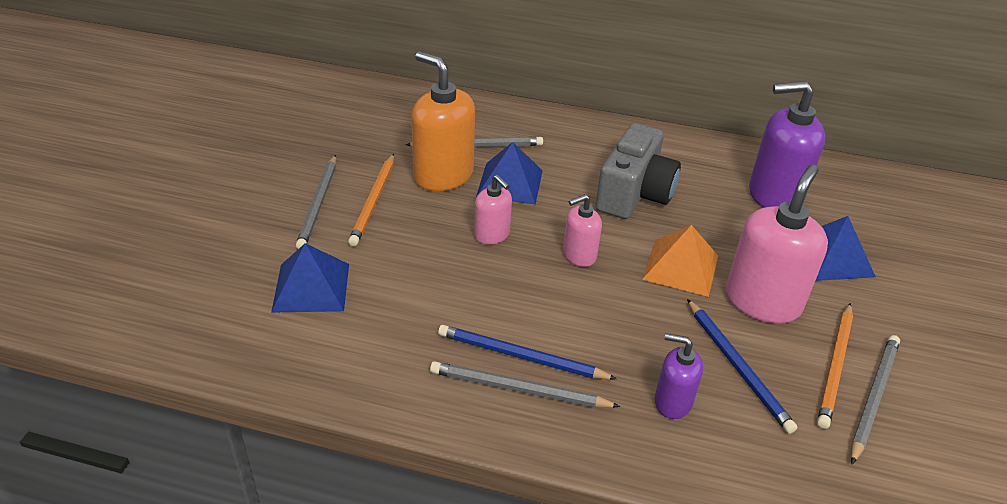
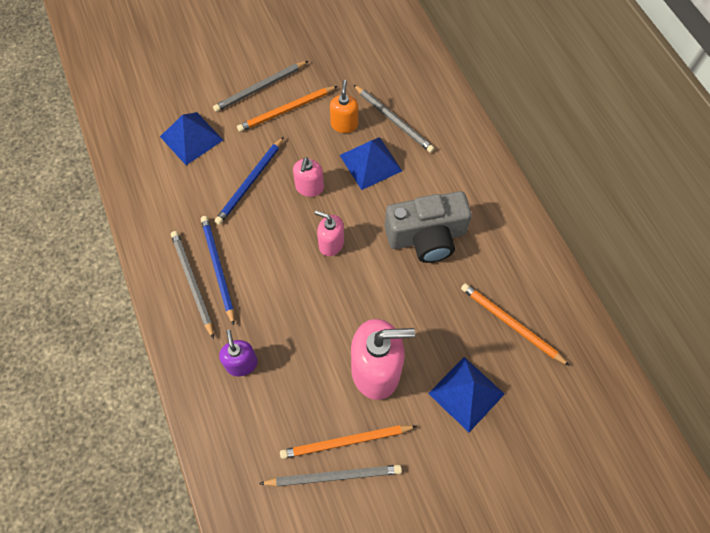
camera: 55 degrees right, 25 degrees up
orange soap dispenser [411,52,475,191] -> orange soap dispenser [330,80,358,133], size x0.54
orange pyramid [642,225,718,297] -> none
blue pencil [687,299,797,434] -> blue pencil moved to [215,137,284,225]
purple soap dispenser [749,81,825,208] -> orange pencil [461,283,570,366]

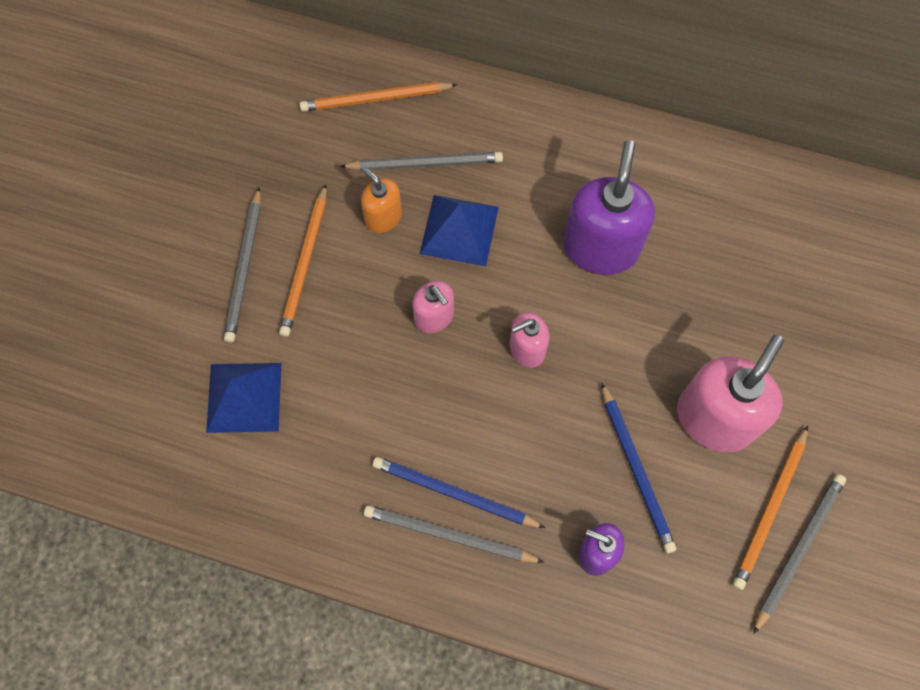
camera: 50 degrees left, 5 degrees up
blue pencil [215,137,284,225] -> blue pencil moved to [602,383,677,553]
grey camera [385,191,472,263] -> purple soap dispenser [564,140,655,275]
blue pyramid [428,357,505,432] -> none
orange pencil [461,283,570,366] -> orange pencil moved to [299,82,458,112]

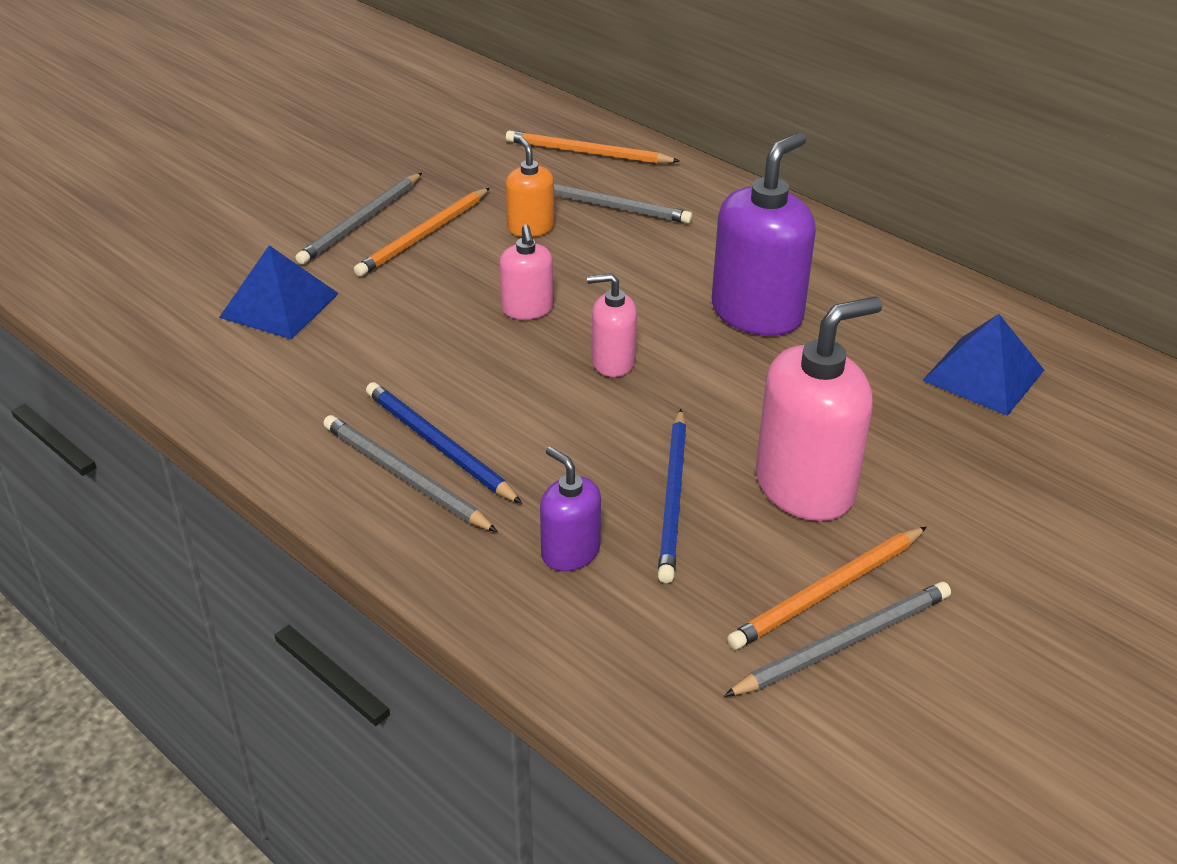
camera: 25 degrees right, 30 degrees down
blue pyramid [420,195,499,266] -> blue pyramid moved to [922,314,1044,416]

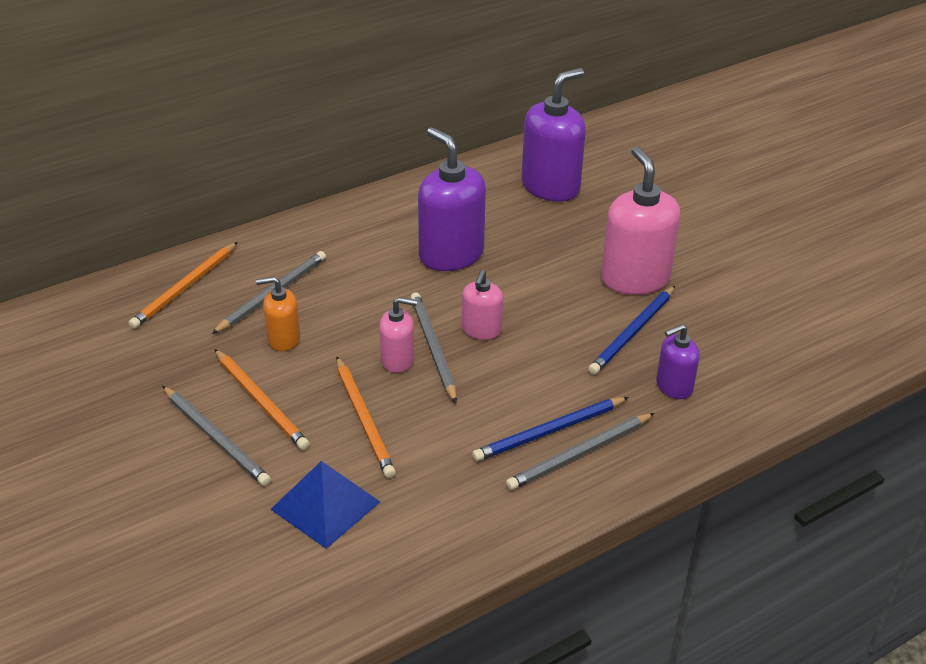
camera: 75 degrees left, 0 degrees up
blue pencil [658,409,687,583] -> blue pencil turned 105 degrees clockwise [588,286,675,375]
grey pencil [724,582,951,697] -> grey pencil moved to [411,292,457,403]
orange pencil [727,527,927,650] -> orange pencil moved to [336,357,396,478]
blue pyramid [922,314,1044,416] -> purple soap dispenser [521,68,586,202]

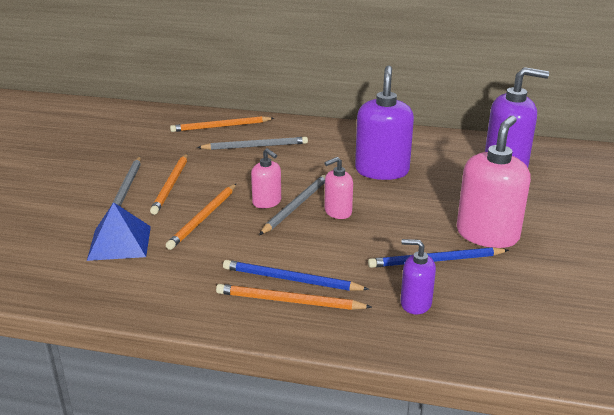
camera: 45 degrees right, 10 degrees down
orange soap dispenser [256,277,300,351] -> none
grey pencil [506,413,654,490] -> orange pencil [216,284,372,310]

